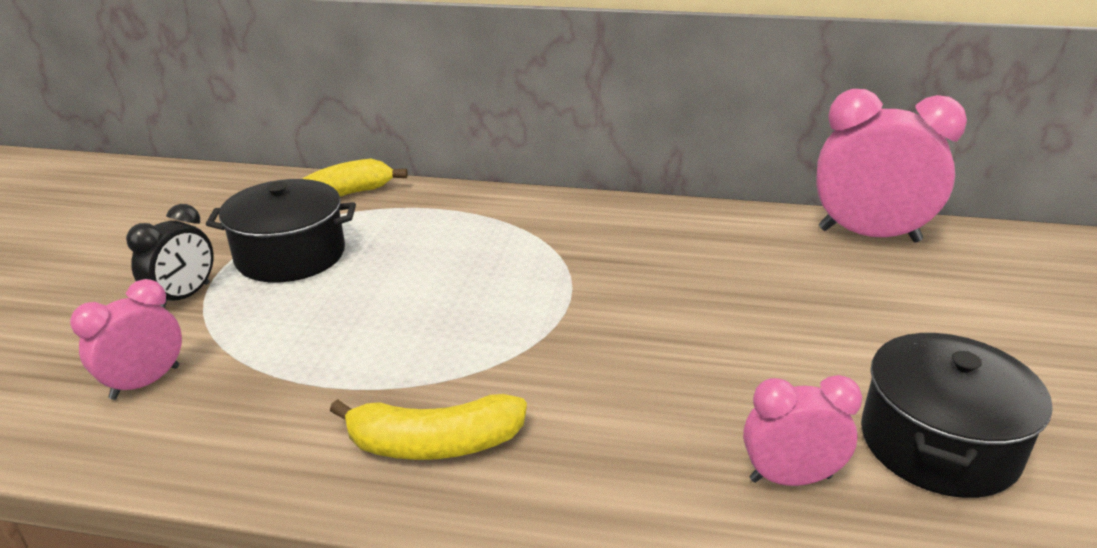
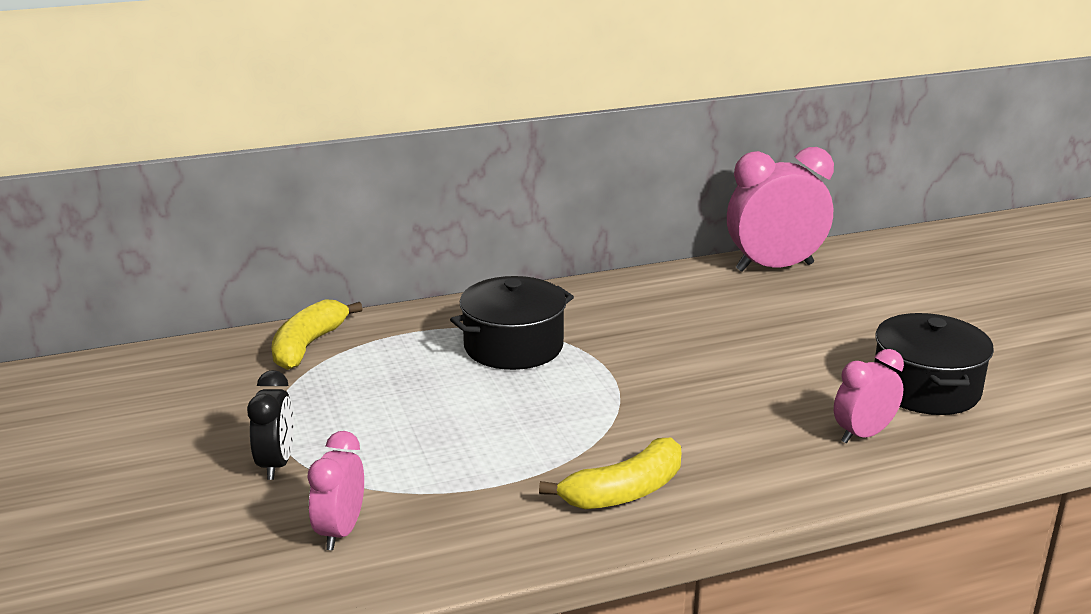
camera: 30 degrees left, 5 degrees down
black pot [206,179,356,282] -> black pot moved to [450,276,574,370]

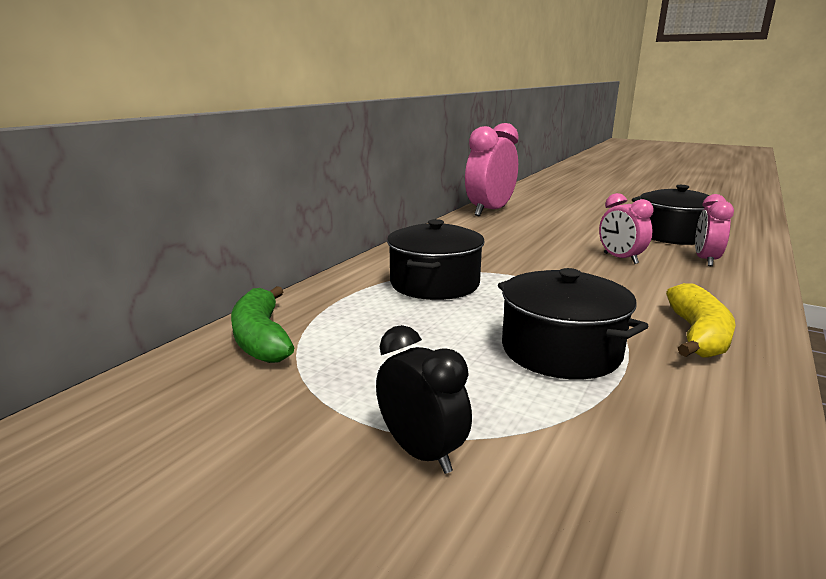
camera: 40 degrees left, 5 degrees down
yellow banana [272,299,363,370] -> green banana [231,286,294,363]
pink clock [308,431,364,550] -> pink clock moved to [599,193,653,264]
none -> black pot [498,268,649,379]

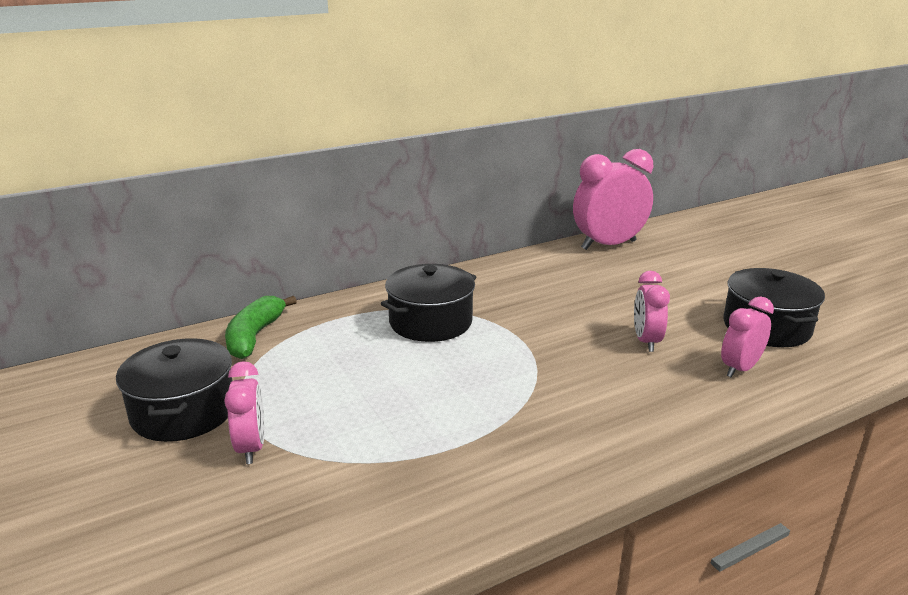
camera: 30 degrees right, 5 degrees up
black clock [376,325,472,474] -> pink clock [224,361,264,464]
black pot [498,268,649,379] -> black pot moved to [116,338,233,442]
yellow banana [666,283,736,357] -> none

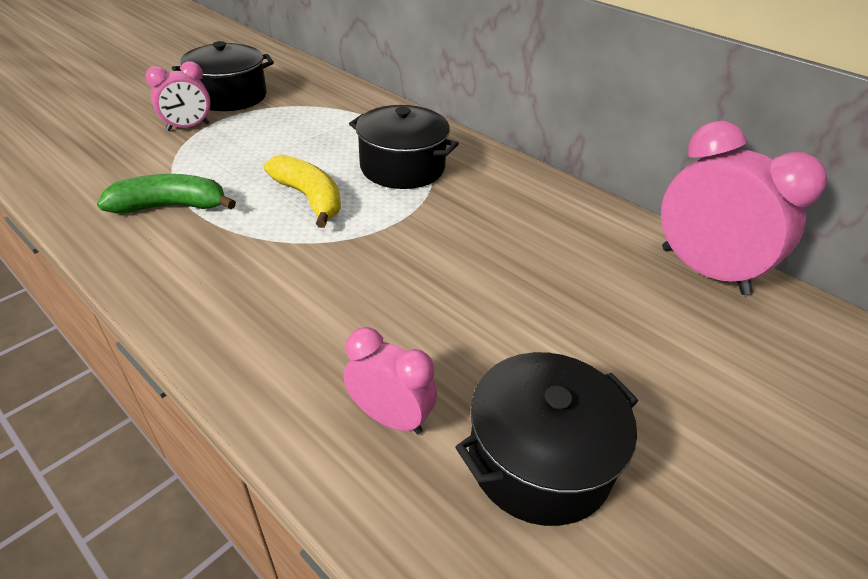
camera: 70 degrees right, 15 degrees up
green banana [225,296,297,359] -> green banana moved to [97,174,236,214]
pink clock [634,271,670,352] -> none
none -> yellow banana [264,155,341,228]

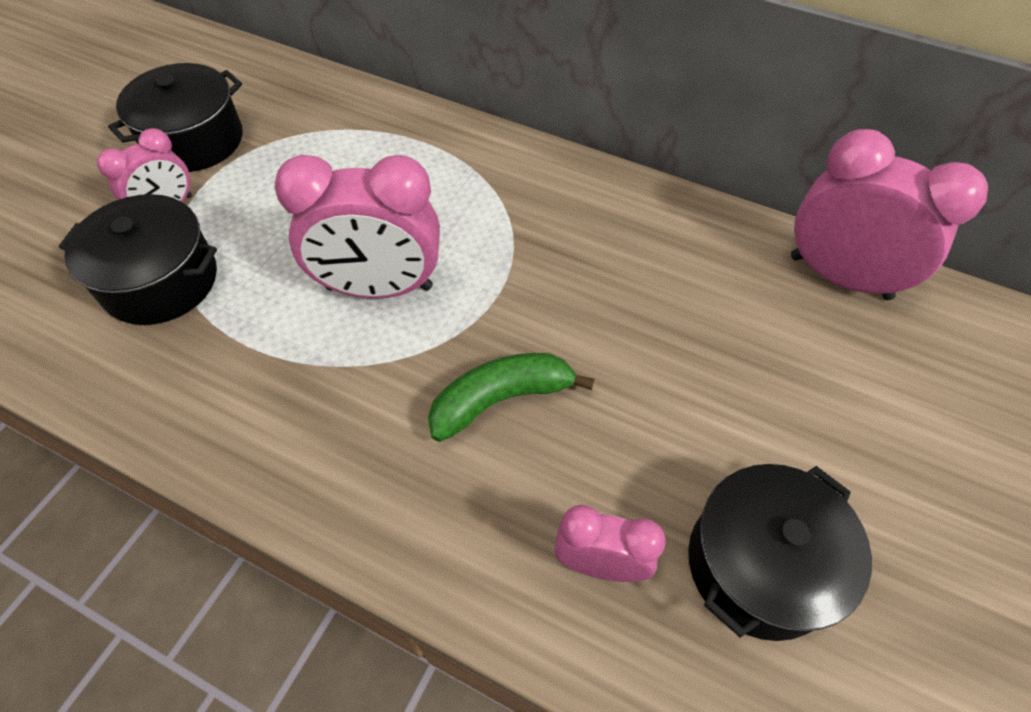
camera: 15 degrees left, 15 degrees up
green banana [97,174,236,214] -> green banana moved to [428,353,594,442]
yellow banana [264,155,341,228] -> pink clock [275,155,440,299]
black pot [349,105,459,189] -> black pot moved to [59,194,217,325]

